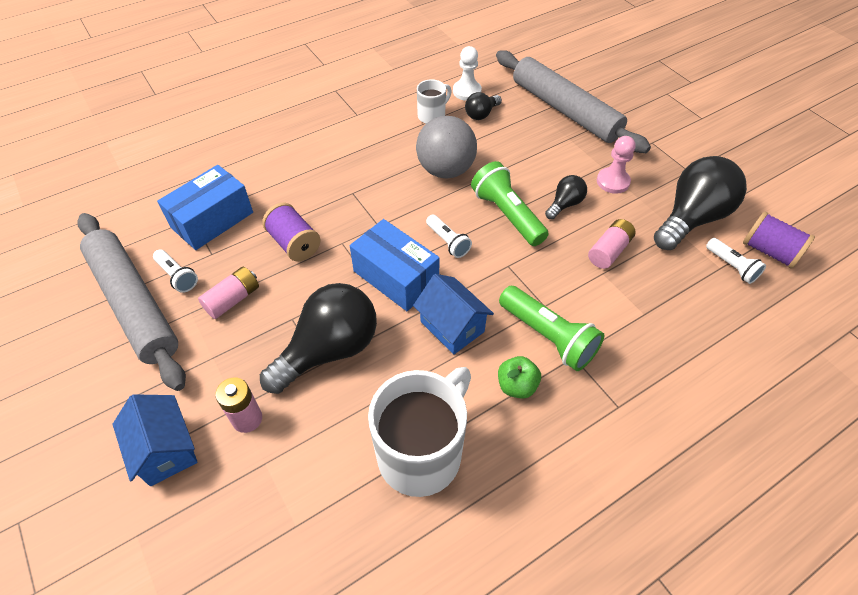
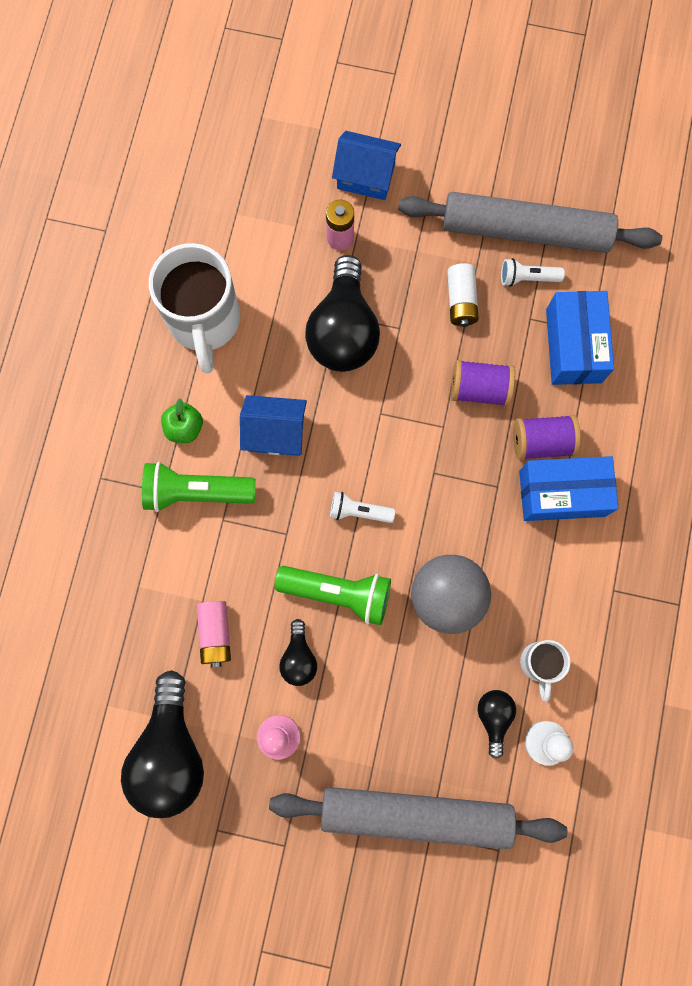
camera: 135 degrees right, 25 degrees up
pink battery [198,267,259,319] -> white battery [447,263,479,327]
blue box [350,219,440,311] -> blue box moved to [519,456,618,521]
white flashlight [706,238,766,284] -> none
purple spool [743,212,815,269] -> purple spool moved to [513,415,581,460]

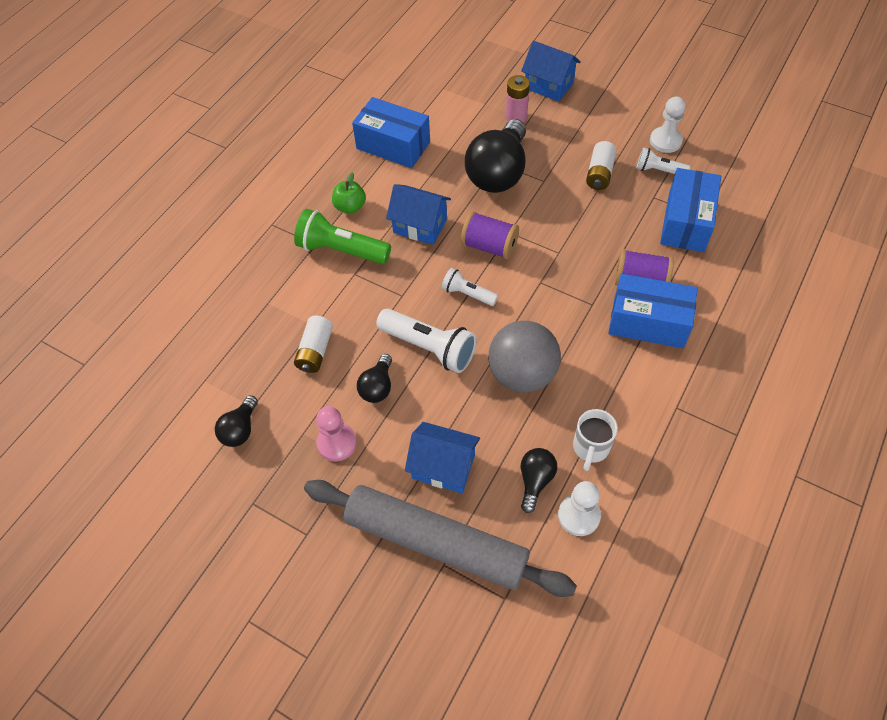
camera: 20 degrees right, 20 degrees down
black light bulb [121,670,204,818] -> black light bulb [215,395,258,447], size x0.49
white mug [149,243,240,373] -> blue box [352,97,430,168]
pink battery [196,601,231,668] -> white battery [294,316,333,373]
green flashlight [274,566,391,625] -> white flashlight [376,308,477,373]
grey rolling pin [398,192,662,253] -> white pawn [650,96,686,153]
purple spool [451,360,515,407] -> purple spool moved to [461,211,519,259]
none -> blue house [405,422,480,493]

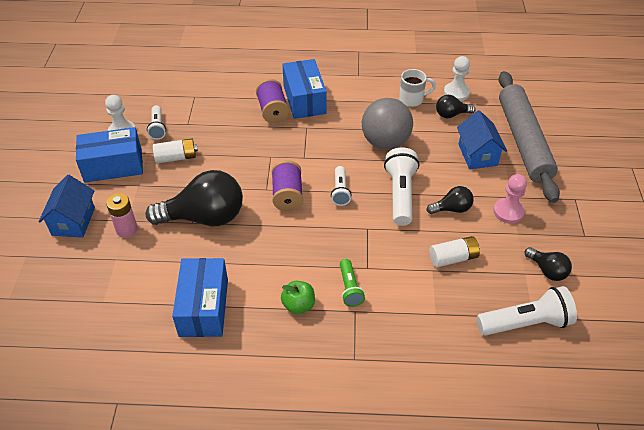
camera: 120 degrees left, 10 degrees down
black light bulb [215,395,258,447] -> black light bulb turned 60 degrees clockwise [525,247,572,281]
green flashlight [294,209,391,264] -> green flashlight [340,259,365,307], size x0.58
blue house [386,184,451,245] -> none
blue box [660,168,721,252] -> blue box moved to [76,127,143,183]
none -> white flashlight [477,286,577,336]

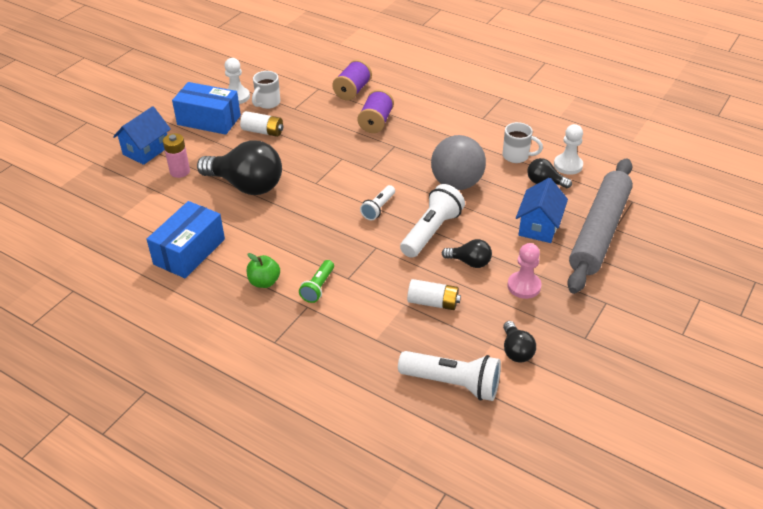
camera: 30 degrees right, 5 degrees down
white flashlight [147,105,166,140] -> white mug [252,71,280,109]
purple spool [272,160,303,211] -> purple spool moved to [332,60,372,100]
blue box [282,59,327,119] -> none

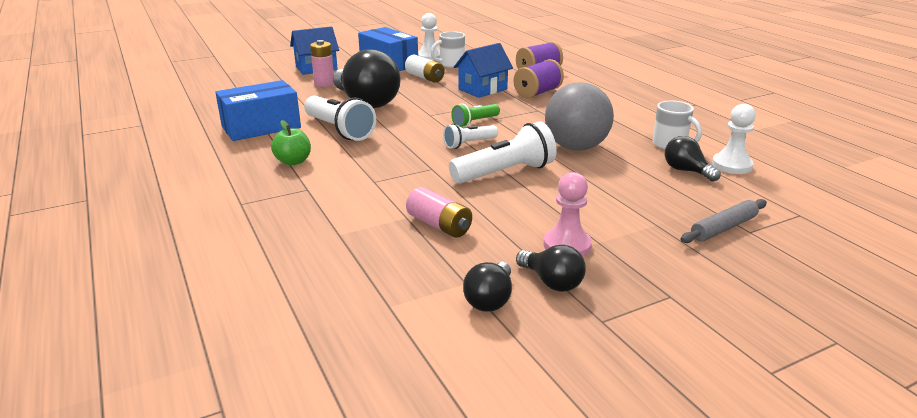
camera: 30 degrees right, 15 degrees down
green flashlight [299,260,334,303] -> green flashlight moved to [451,104,500,127]
white flashlight [398,351,501,401] -> white flashlight moved to [304,96,376,141]
white battery [407,279,461,310] -> pink battery [406,187,472,238]
black light bulb [442,239,492,268] -> black light bulb moved to [516,245,586,292]
blue house [516,178,568,243] -> blue house moved to [454,43,513,98]
grey rolling pin [567,158,633,294] -> grey rolling pin [680,199,767,243], size x0.43

